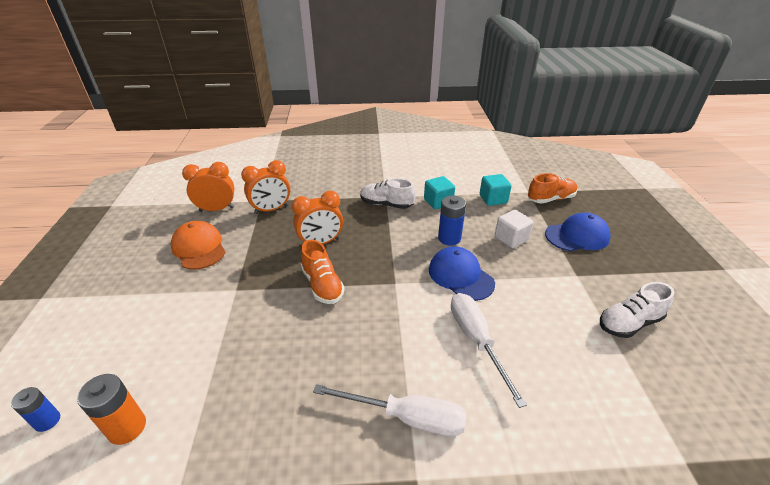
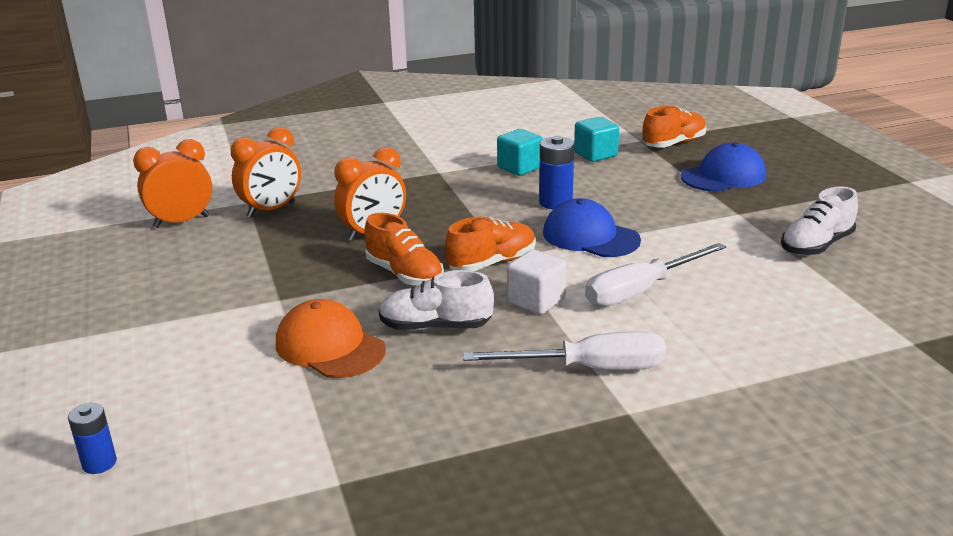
camera: 15 degrees left, 10 degrees down
orange battery [77,374,146,445] -> none
orange cap [171,221,226,270] -> orange cap moved to [276,299,386,378]
white shoe [360,178,416,209] -> white shoe moved to [378,270,494,331]
white screwdriver [451,293,527,408] -> white screwdriver turned 90 degrees counterclockwise [585,243,726,307]
white cube [495,210,533,248] -> white cube moved to [507,250,567,314]
none -> orange shoe [445,217,536,271]

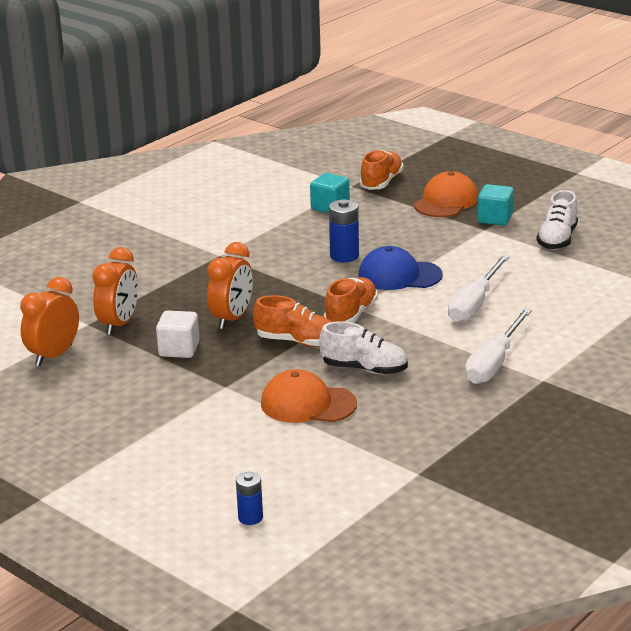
camera: 30 degrees left, 0 degrees up
white shoe [378,270,494,331] -> white shoe turned 135 degrees counterclockwise [319,321,408,375]
white screwdriver [463,331,666,370] -> white screwdriver turned 150 degrees clockwise [465,308,532,384]
turquoise cube [497,129,543,176] -> turquoise cube moved to [477,184,514,226]
white cube [507,250,567,314] -> white cube moved to [156,310,200,358]
blue cap [681,142,766,192] -> orange cap [414,171,478,217]

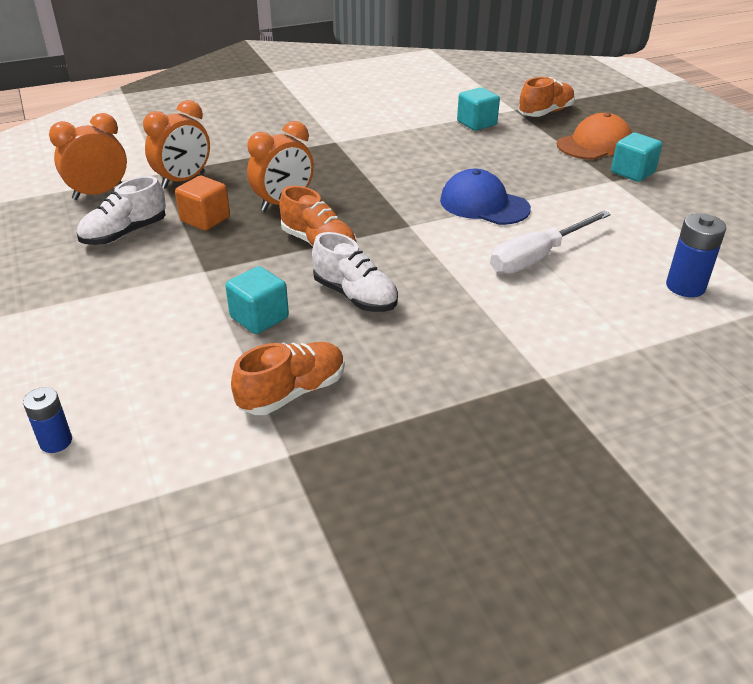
camera: 25 degrees right, 10 degrees up
white cube [156,310,200,358] -> orange cube [175,176,230,231]
orange cap [261,369,357,423] -> turquoise cube [225,266,289,334]
orange shoe [324,277,378,323] -> orange shoe moved to [231,342,345,415]
blue battery [329,199,359,262] -> blue battery moved to [666,213,726,297]
white screwdriver [465,308,532,384] -> none
white shoe [536,190,578,250] -> white shoe moved to [77,176,166,245]

